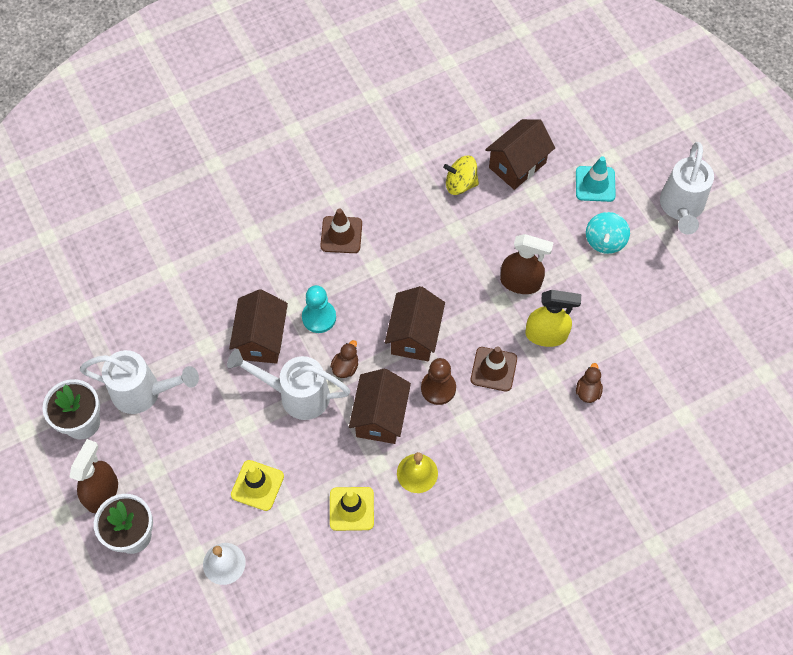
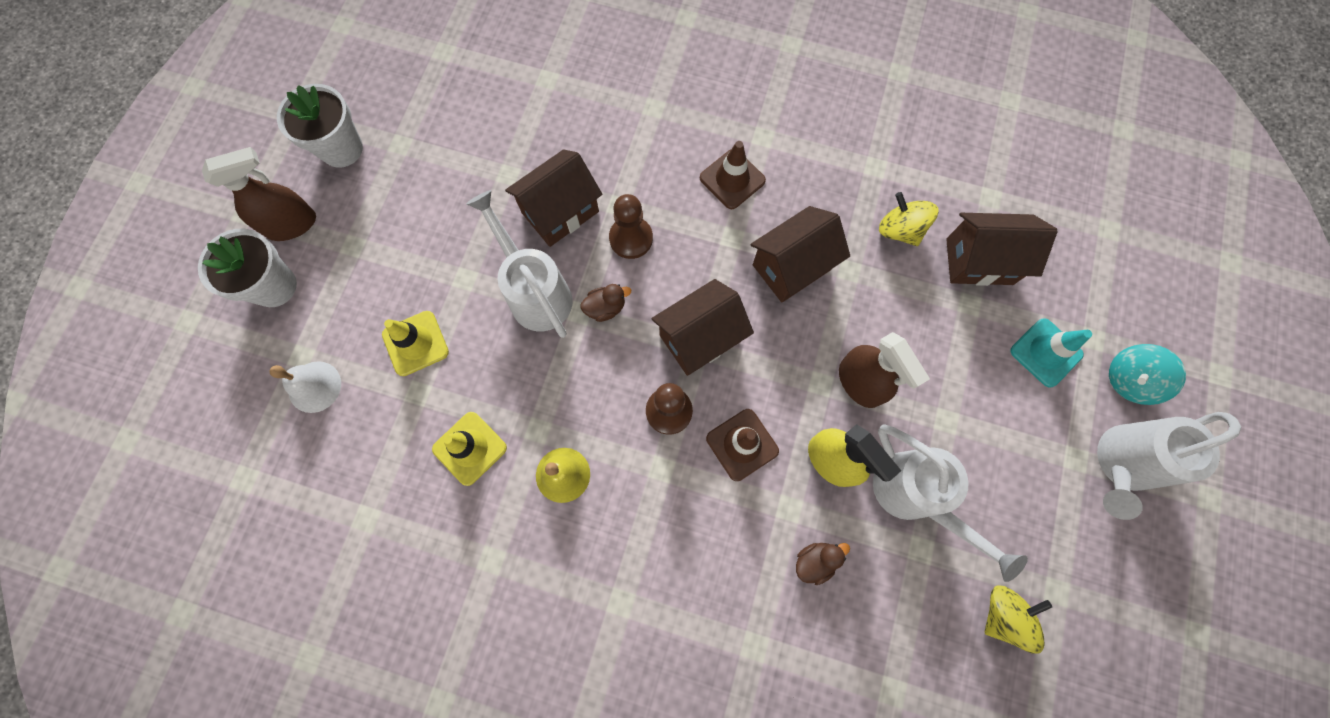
camera: 45 degrees right, 10 degrees up
white watering can [79,350,199,414] -> white watering can moved to [873,424,1028,582]
turquoise pawn [302,285,336,333] -> brown pawn [609,194,653,259]
brown house [349,369,411,444] -> brown house moved to [751,206,850,302]
turquoise spinning top [586,212,630,254] -> turquoise spinning top moved to [1109,344,1186,405]
none -> yellow spinning top [985,585,1052,654]

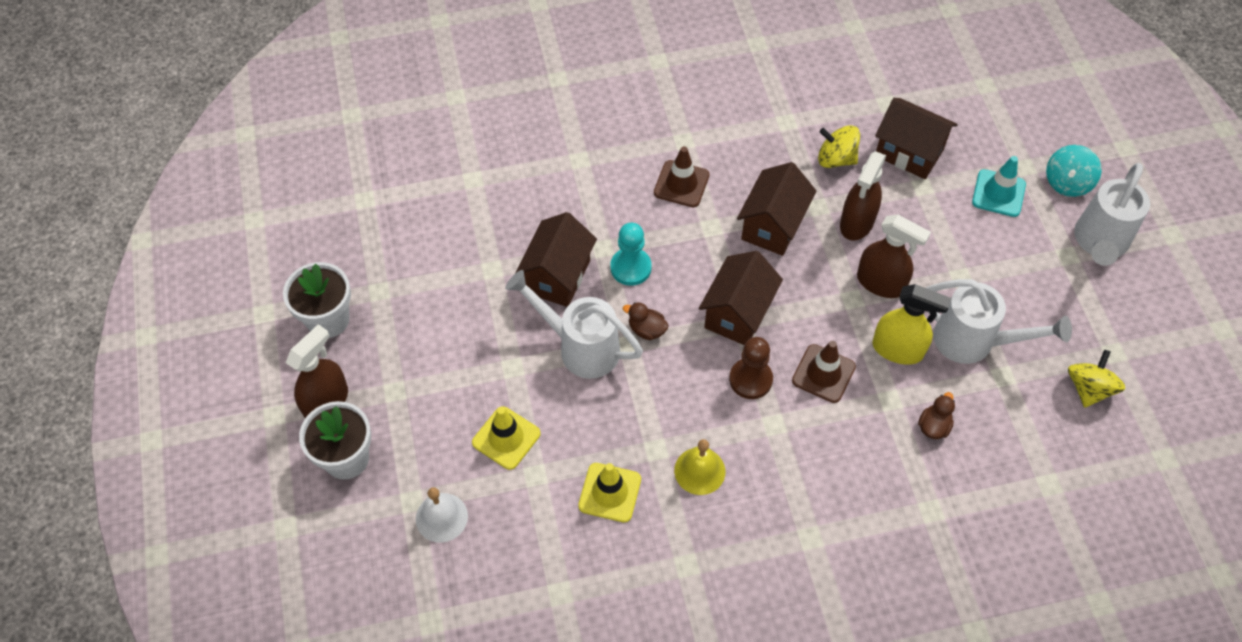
camera: 30 degrees left, 15 degrees down
brown duck [581,284,631,322] -> brown duck turned 105 degrees counterclockwise [623,302,669,340]
brown pawn [609,194,653,259] -> turquoise pawn [610,223,652,286]
brown house [946,213,1058,286] -> brown house turned 60 degrees clockwise [875,98,958,179]
none -> brown spray bottle [840,151,886,240]

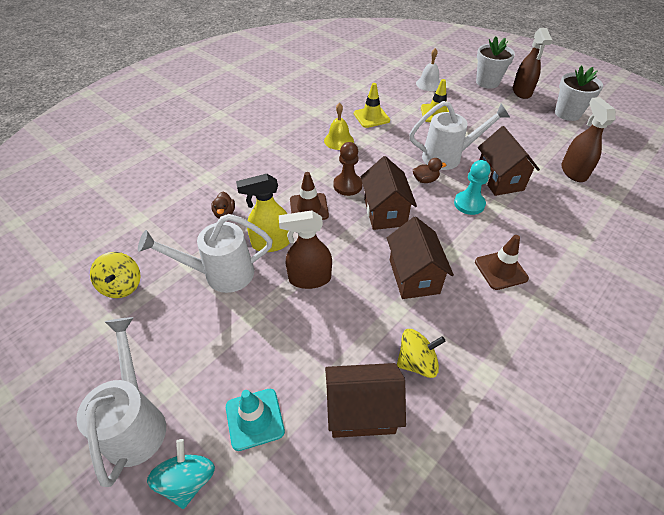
camera: 145 degrees right, 10 degrees down
brown spray bottle [840,151,886,240] -> brown spray bottle moved to [561,97,616,182]

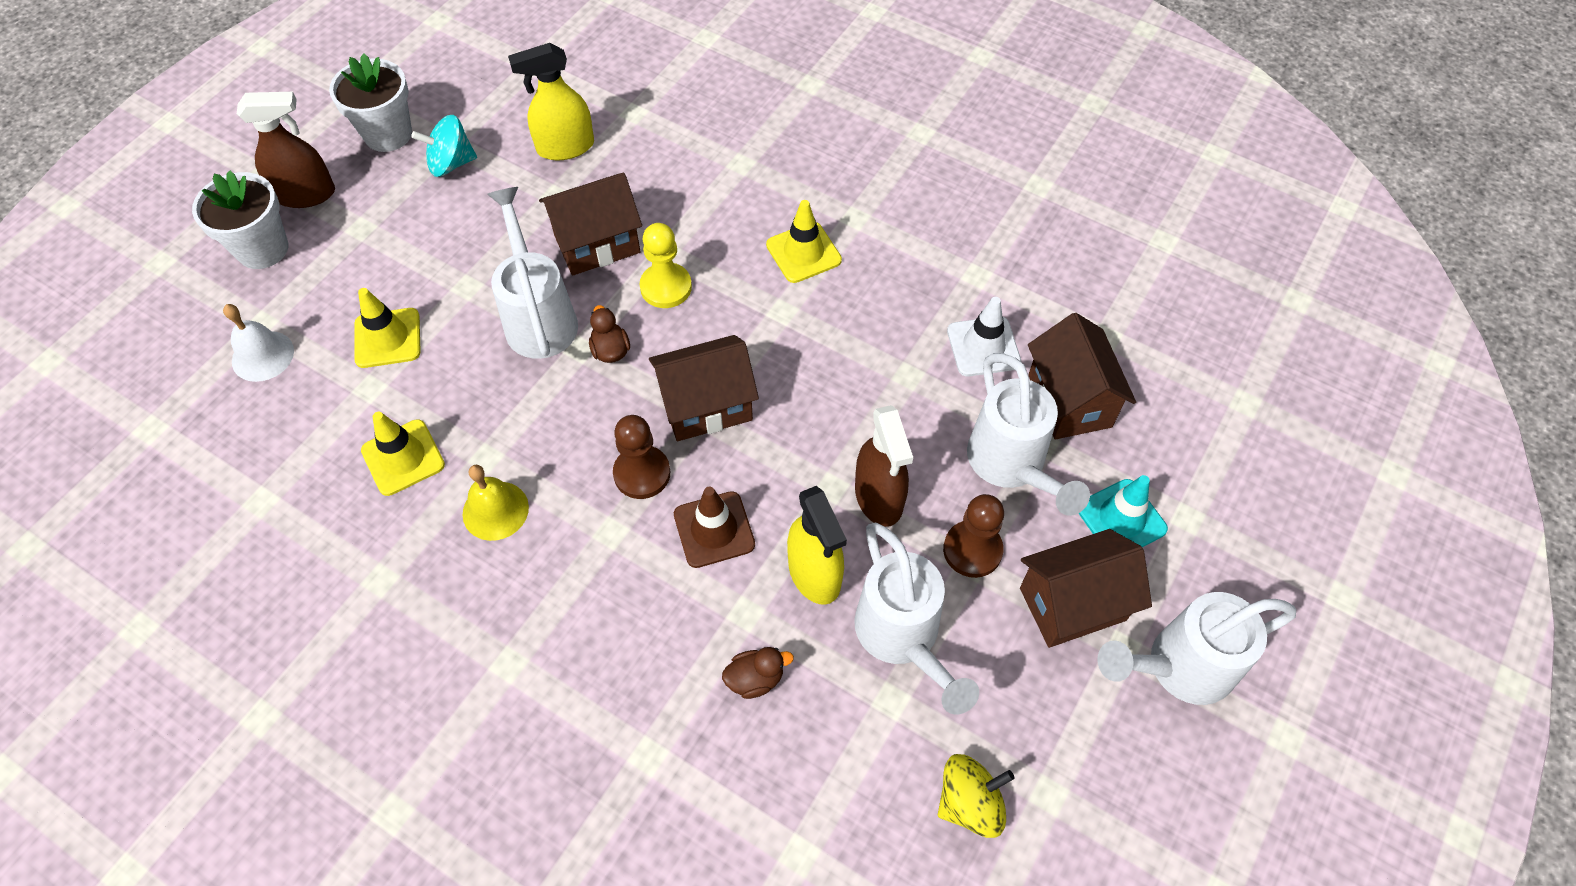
camera: 100 degrees left, 10 degrees up
turquoise spinning top [147,439,215,509] -> turquoise spinning top moved to [411,115,477,177]
brown house [387,217,454,299] -> brown house moved to [1020,529,1152,648]
yellow spinning top [397,329,446,378] -> white traffic cone [947,297,1021,376]
turquoise pawn [454,160,490,215] -> yellow pawn [640,223,692,308]
brown traffic cone [475,235,529,290] -> yellow traffic cone [766,200,842,283]
brown spray bottle [561,97,616,182] -> yellow spray bottle [508,43,594,161]
none -> brown pawn [943,494,1004,578]
none -> white watering can [967,353,1090,516]

